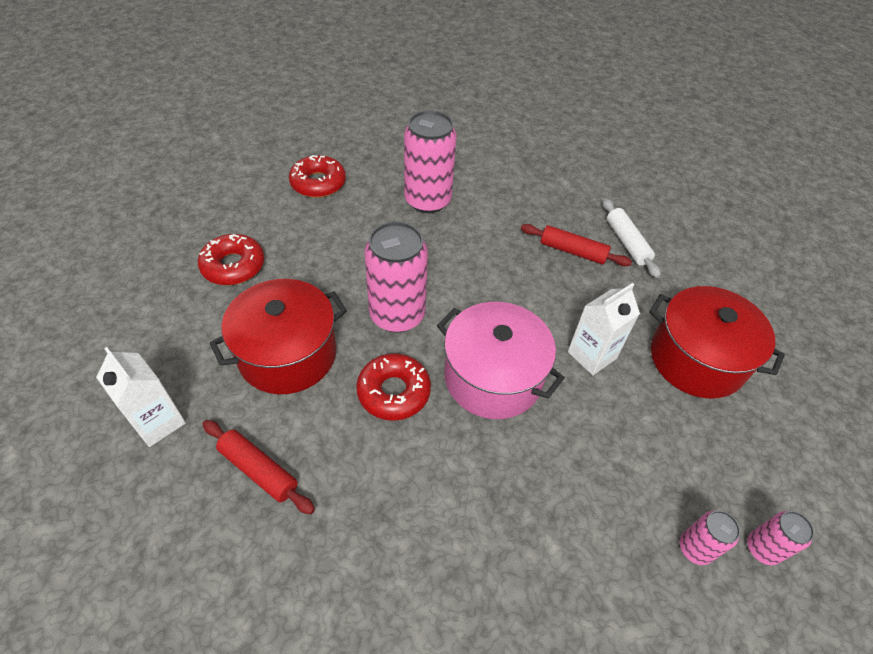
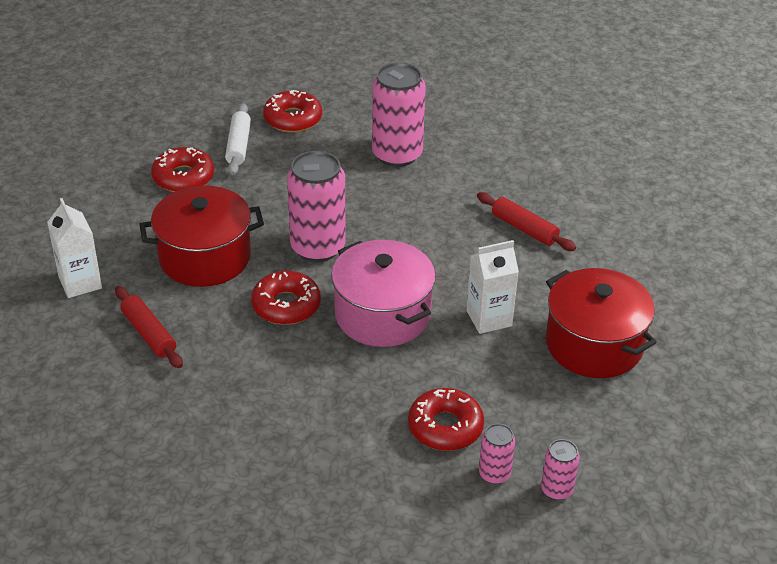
camera: 20 degrees right, 10 degrees down
white rolling pin [602,198,661,278] -> white rolling pin moved to [225,103,251,175]
none -> red donut [408,388,484,451]

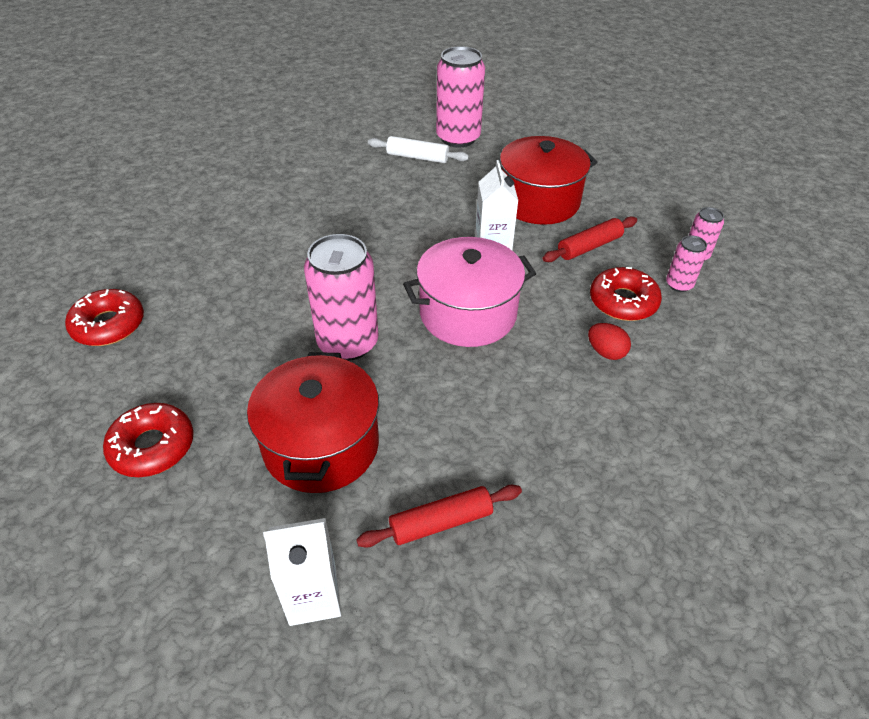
camera: 75 degrees left, 5 degrees up
white rolling pin [225,103,251,175] -> white rolling pin moved to [368,136,469,163]
red donut [251,271,321,325] -> none
pink can [372,62,426,167] -> pink can moved to [436,46,485,147]
red rolling pin [477,192,576,251] -> red rolling pin moved to [543,216,637,262]
none -> red egg [588,323,631,360]

